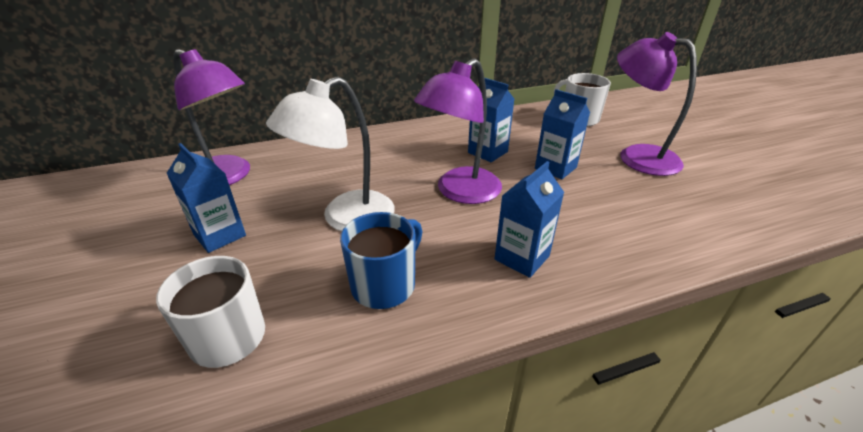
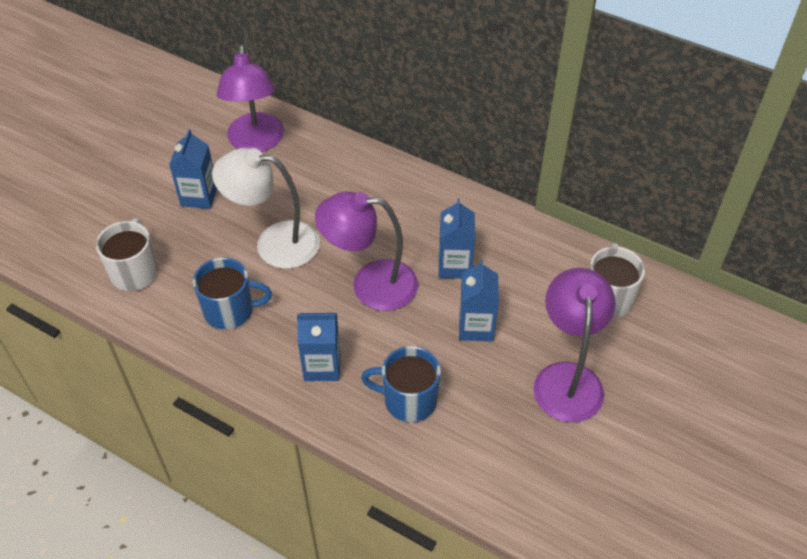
camera: 50 degrees right, 15 degrees up
none -> blue mug [361,346,441,422]

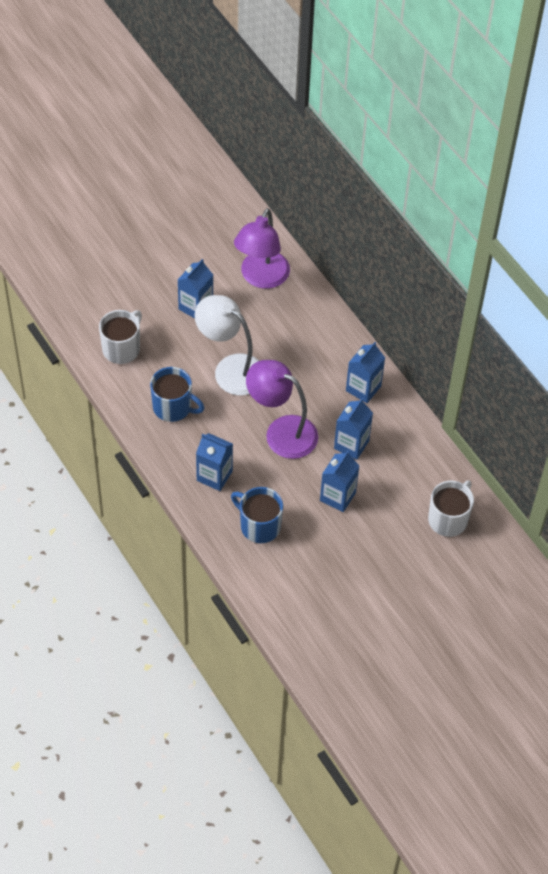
camera: 25 degrees right, 5 degrees up
purple lamp [533,268,616,423] -> none
none -> blue carton [346,342,385,403]

